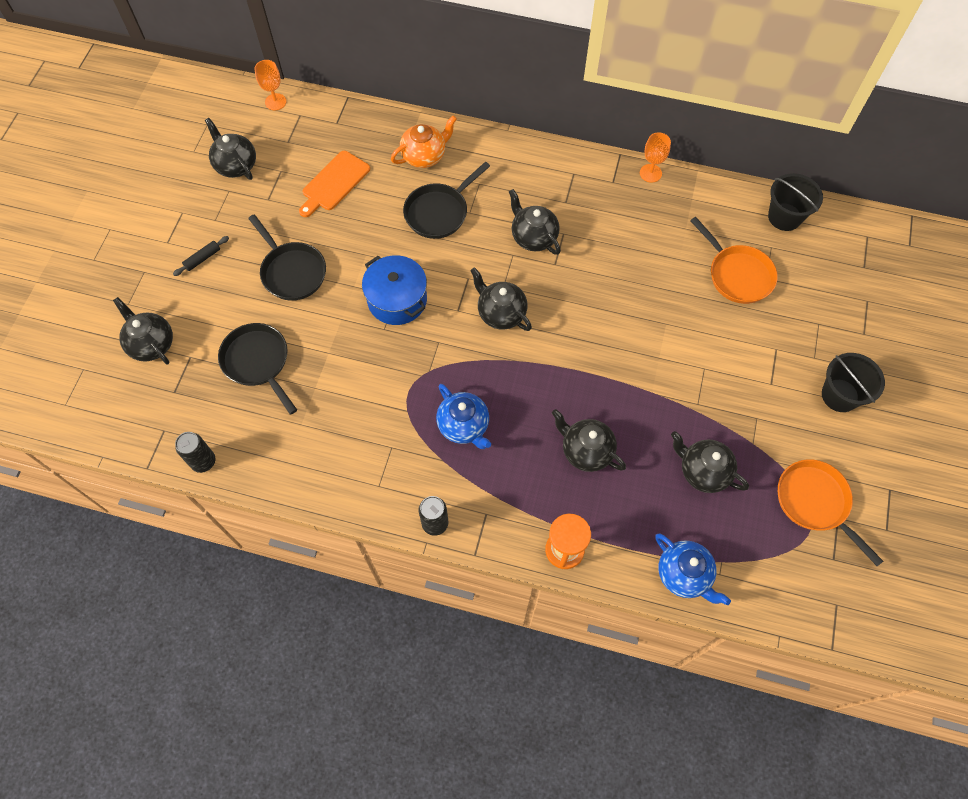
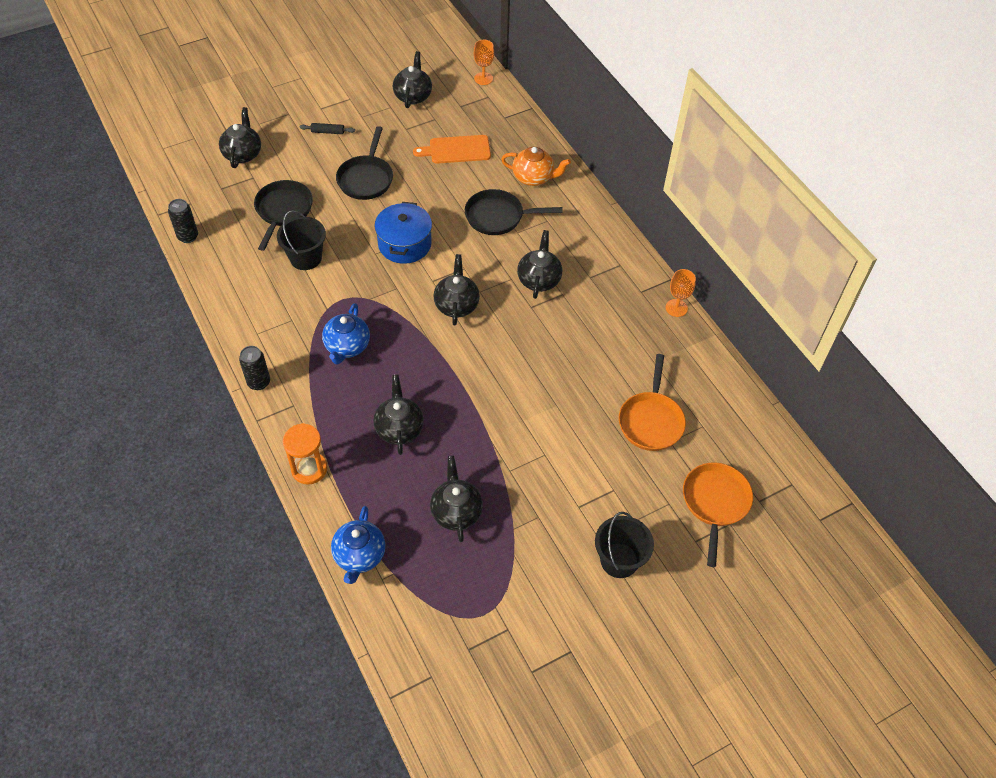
camera: 45 degrees right, 10 degrees down
black bucket [768,173,823,231] -> black bucket moved to [277,210,326,270]
orange pan [778,460,883,566] -> orange pan moved to [683,462,753,567]

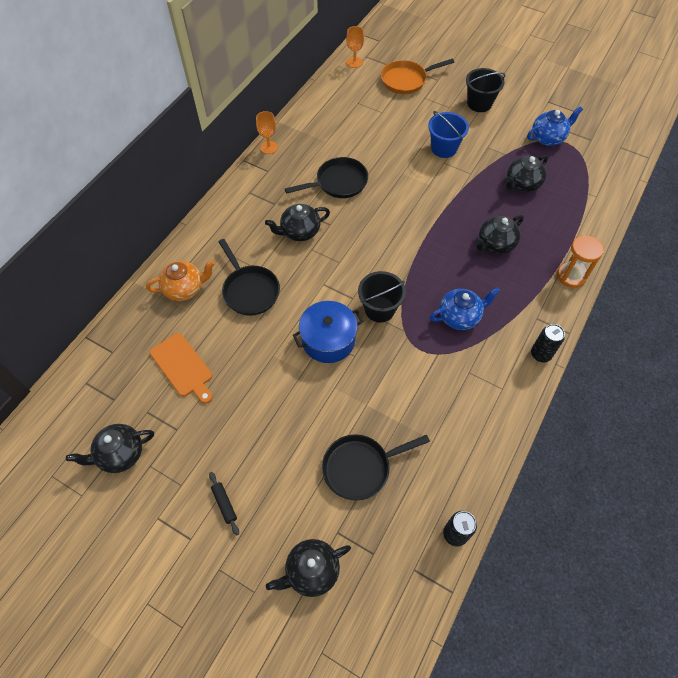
camera: 120 degrees left, 5 degrees up
black bucket [277,210,326,270] -> black bucket moved to [358,271,406,323]
blue teapot [331,506,385,584] -> blue teapot moved to [527,106,583,146]
black pan [336,126,393,200] -> black pan moved to [285,157,368,198]
black teapot [434,254,480,325] -> none
orange goblet [474,40,494,85] -> orange goblet moved to [346,26,364,68]
orange teapot [501,147,571,186] -> orange teapot turned 90 degrees clockwise [146,260,215,301]
orange pan [619,354,686,451] -> none
none -> blue bucket [428,111,469,158]

